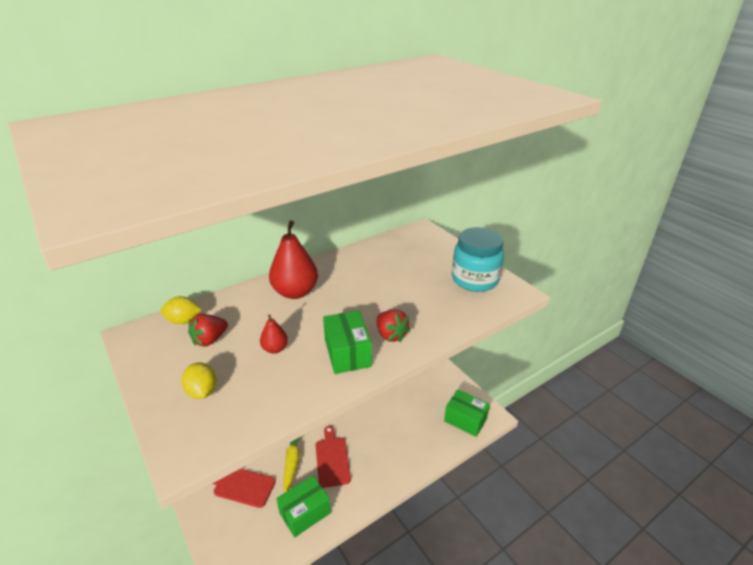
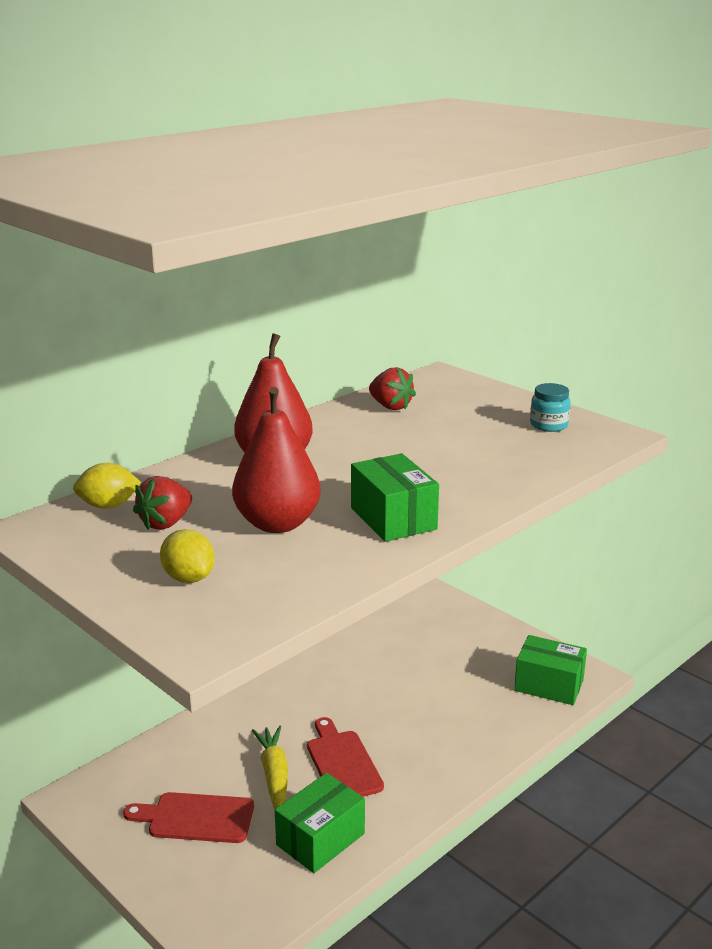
camera: 10 degrees left, 10 degrees down
red pear [260,314,288,354] -> red pear [232,387,321,533], size x2.01
red strawberry [377,309,411,342] -> red strawberry moved to [369,367,416,410]
turquoise jar [452,227,504,292] -> turquoise jar [530,383,571,432], size x0.51

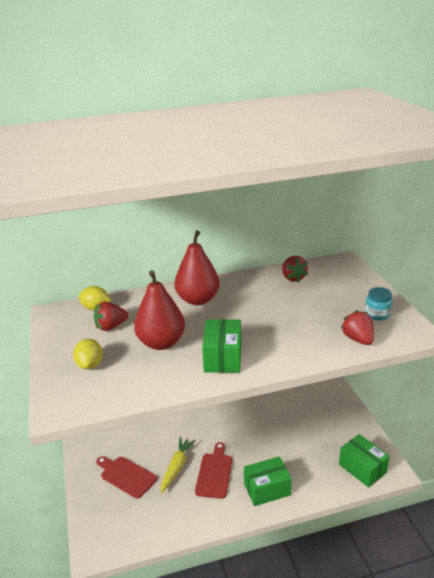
camera: 30 degrees right, 5 degrees up
green box [275,773,365,873] -> green box moved to [244,456,292,506]
none -> red strawberry [341,310,374,345]

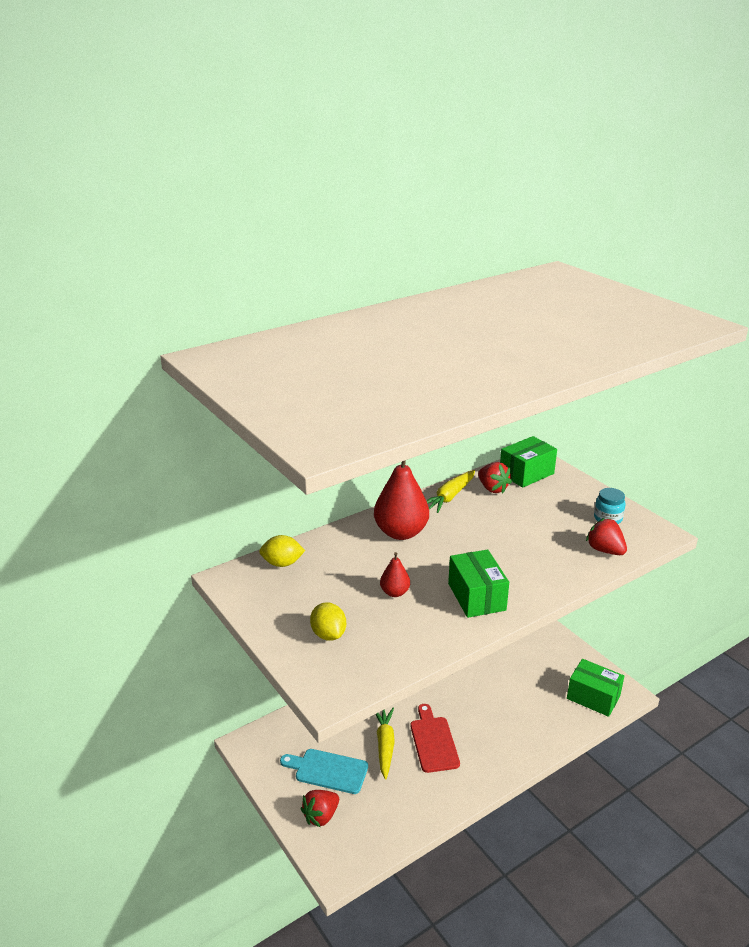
camera: 20 degrees left, 0 degrees up
red strawberry [94,302,128,331] -> red strawberry moved to [301,790,339,827]
red cutting board [96,456,157,499] -> turquoise cutting board [280,749,368,794]
red pear [134,270,185,350] -> red pear [380,552,410,597], size x0.50
green box [244,456,292,506] -> green box moved to [500,436,557,488]
none -> yellow carrot [427,470,475,513]

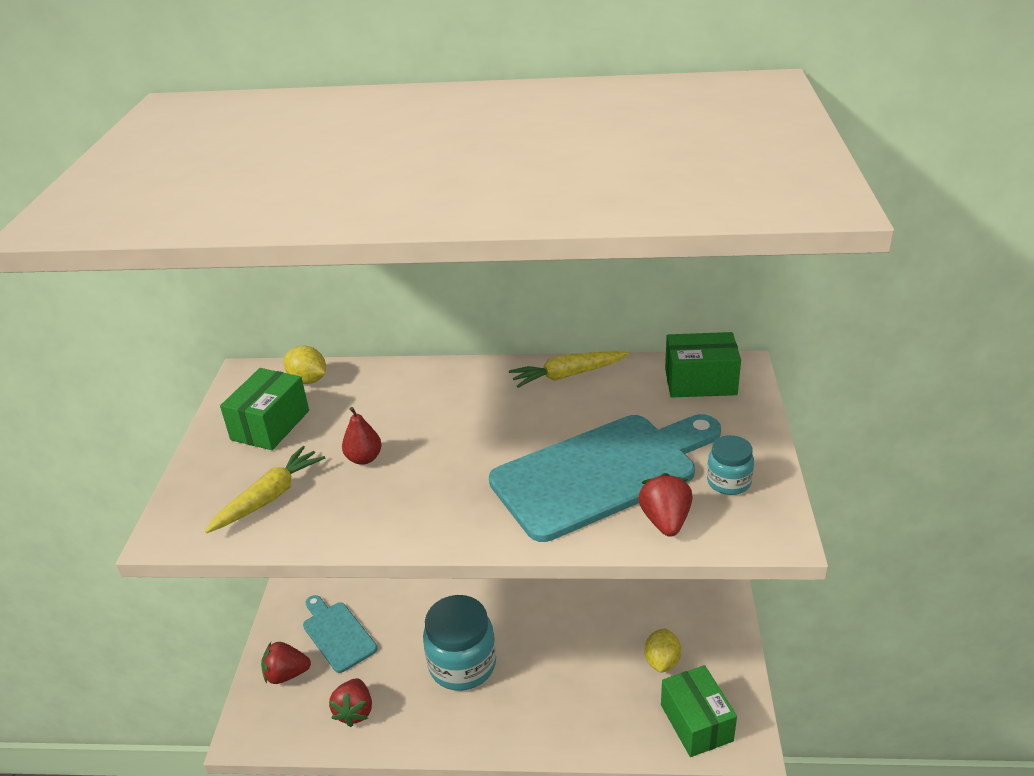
camera: 40 degrees right, 5 degrees up
yellow lemon [310,602,346,641] -> yellow lemon moved to [644,629,681,672]
red pear [374,460,429,540] -> none
yellow carrot [376,708,395,779] -> yellow carrot moved to [205,446,325,533]
red cutting board [411,704,460,773] -> turquoise jar [423,595,496,691]
green box [448,549,509,618] -> green box moved to [220,368,309,450]
red strawberry [478,462,512,493] -> red strawberry moved to [329,678,372,727]
none -> turquoise cutting board [489,414,721,542]

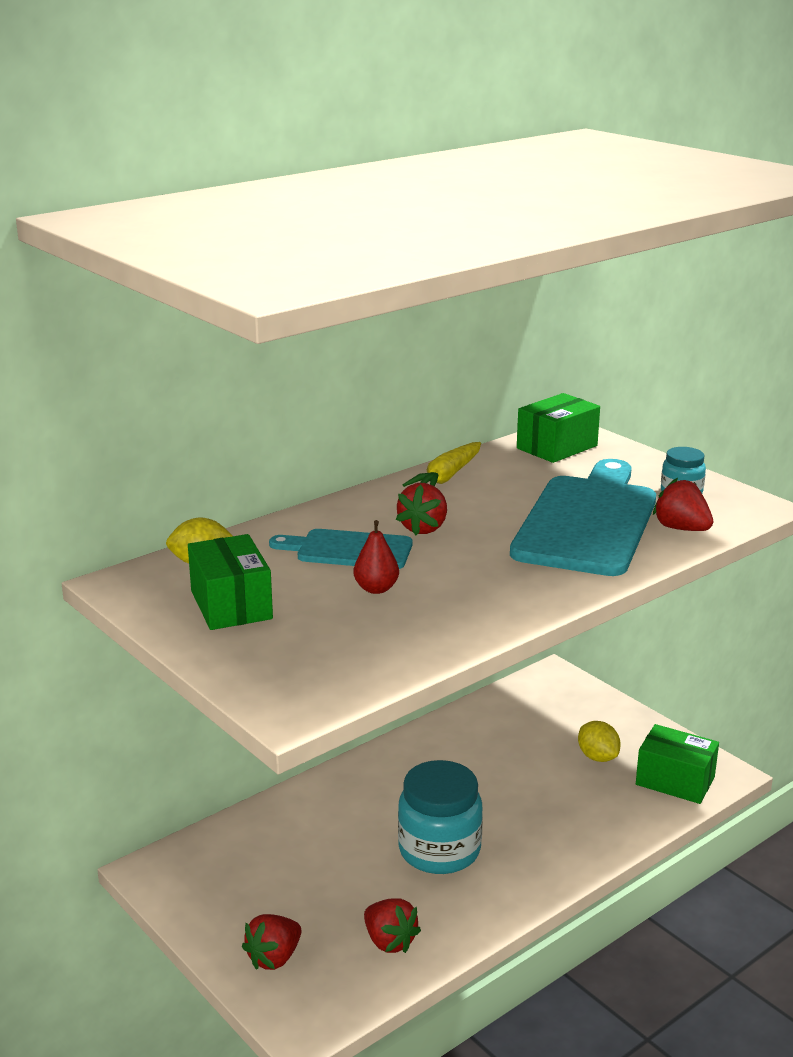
camera: 45 degrees left, 10 degrees down
yellow carrot [205,446,325,533] -> none
turquoise cutting board [303,595,377,673] -> turquoise cutting board moved to [269,529,412,569]
none -> red strawberry [396,483,447,535]

